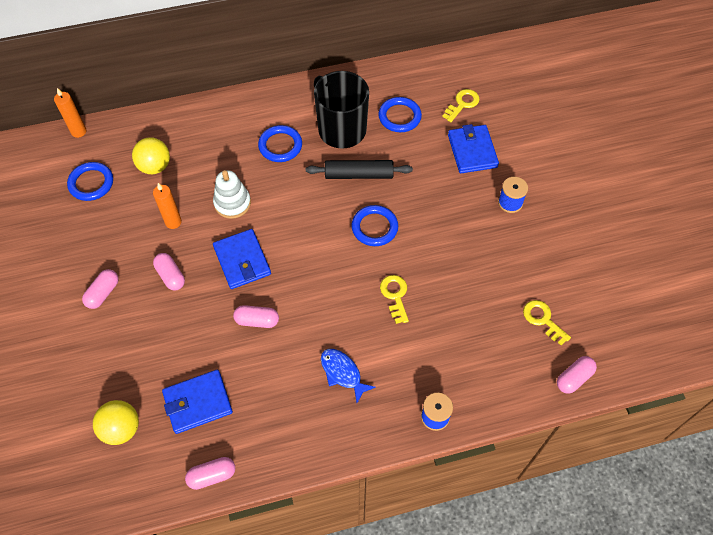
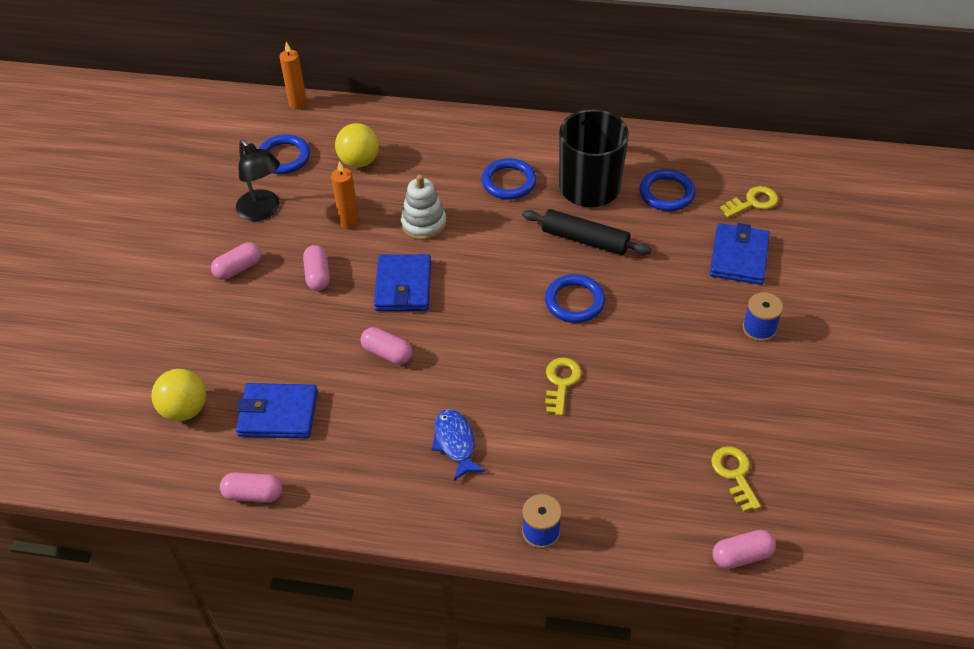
camera: 25 degrees right, 10 degrees down
none -> black lamp [236,140,280,221]

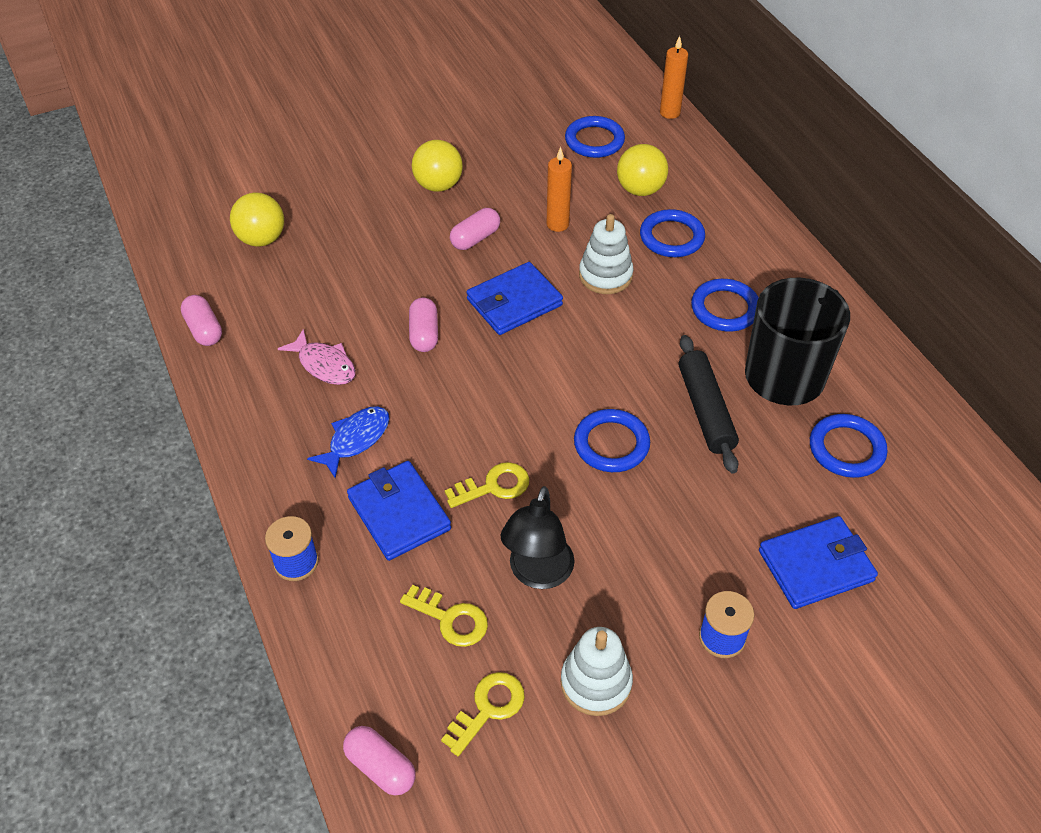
camera: 55 degrees right, 0 degrees up
pink capsule [211,242,261,280] -> yellow ball [412,140,463,192]
black lamp [236,140,280,221] -> black lamp moved to [501,486,574,589]
blue wallet [236,383,318,439] -> blue wallet moved to [347,461,451,561]
yellow key [720,186,778,218] -> yellow key moved to [400,585,488,647]
none -> pink fish [278,329,356,385]
none -> white stacking toy [561,627,633,716]
none -> blue ring [640,209,705,257]

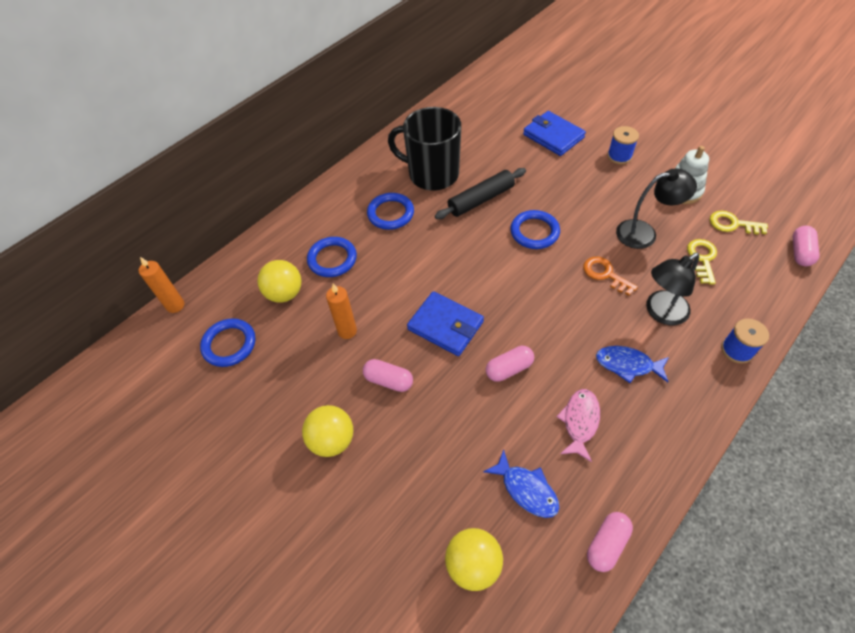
camera: 110 degrees left, 5 degrees up
blue wallet [347,461,451,561] -> black lamp [646,253,699,325]
yellow key [445,462,529,508] -> orange key [583,257,638,296]
white stacking toy [579,214,634,294] -> none
blue ring [810,414,887,478] -> none
none -> blue fish [483,449,559,518]

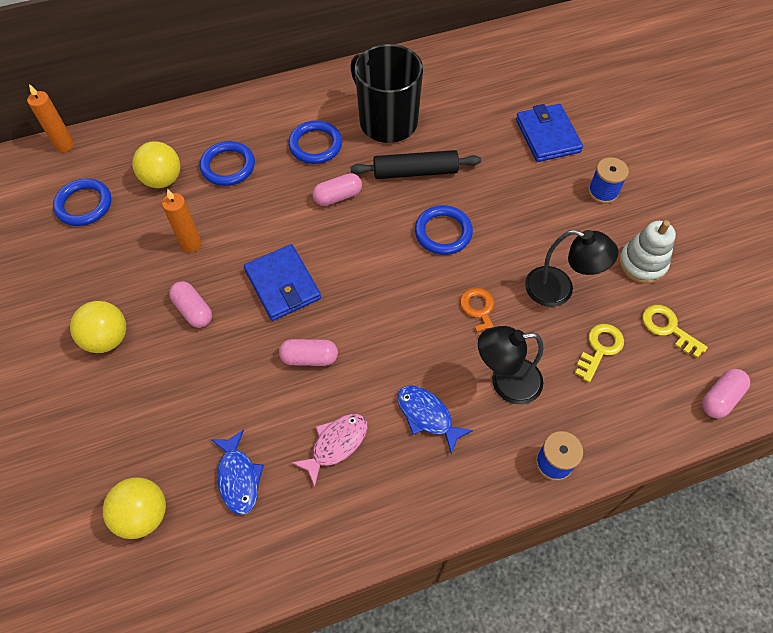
camera: 25 degrees right, 5 degrees up
pink capsule [587,512,633,572] -> pink capsule moved to [313,173,362,206]

